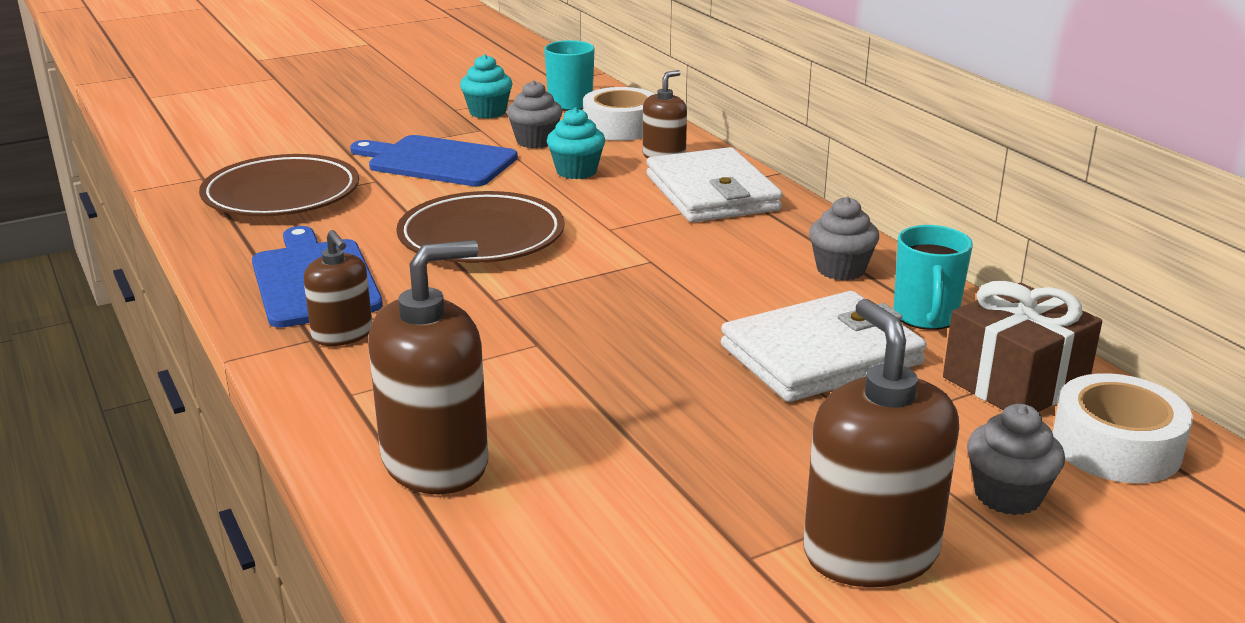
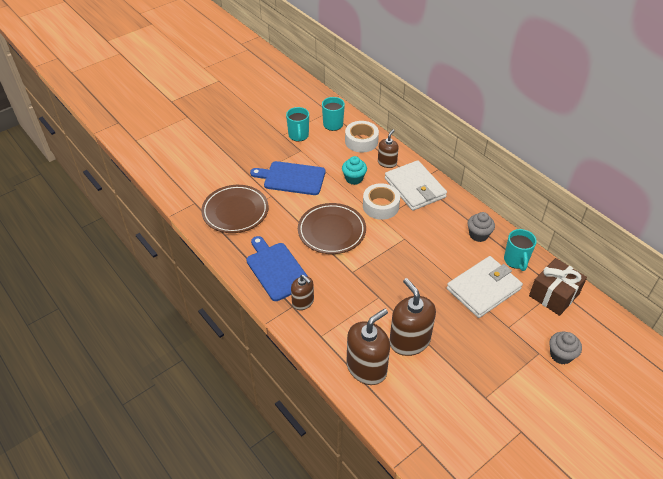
camera: 10 degrees left, 20 degrees up
turquoise cupcake [460,54,513,119] -> turquoise mug [286,107,309,142]
grey cupcake [507,80,562,148] -> none
brown soap dispenser [803,299,959,587] -> brown soap dispenser moved to [389,278,436,356]
white tape [1053,373,1193,483] -> white tape moved to [363,183,400,220]

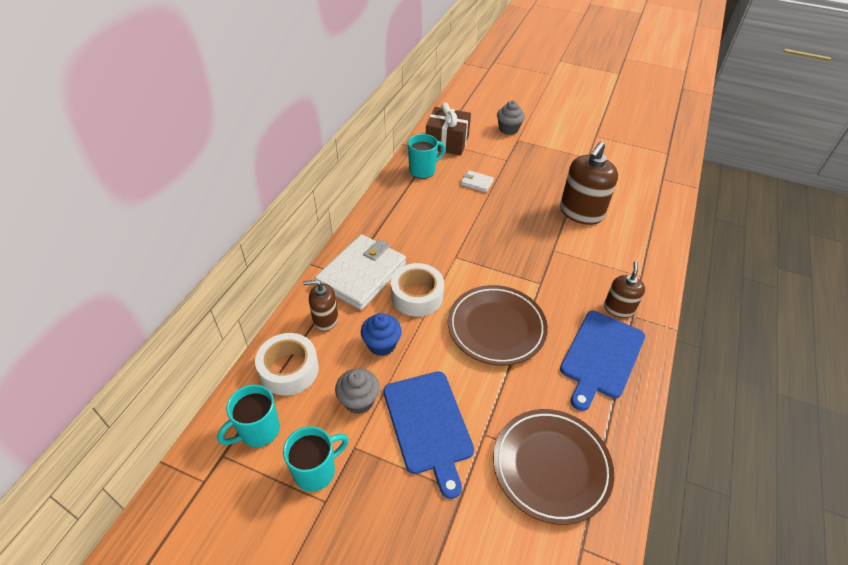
camera: 120 degrees left, 0 degrees up
turquoise cupcake [342,156,367,185] -> blue cupcake [361,313,402,356]
brown soap dispenser [347,309,390,385] -> none
white wallet [447,256,523,318] -> white wallet [461,170,494,192], size x0.43
grey cupcake [467,212,495,242] -> grey cupcake moved to [335,368,380,414]

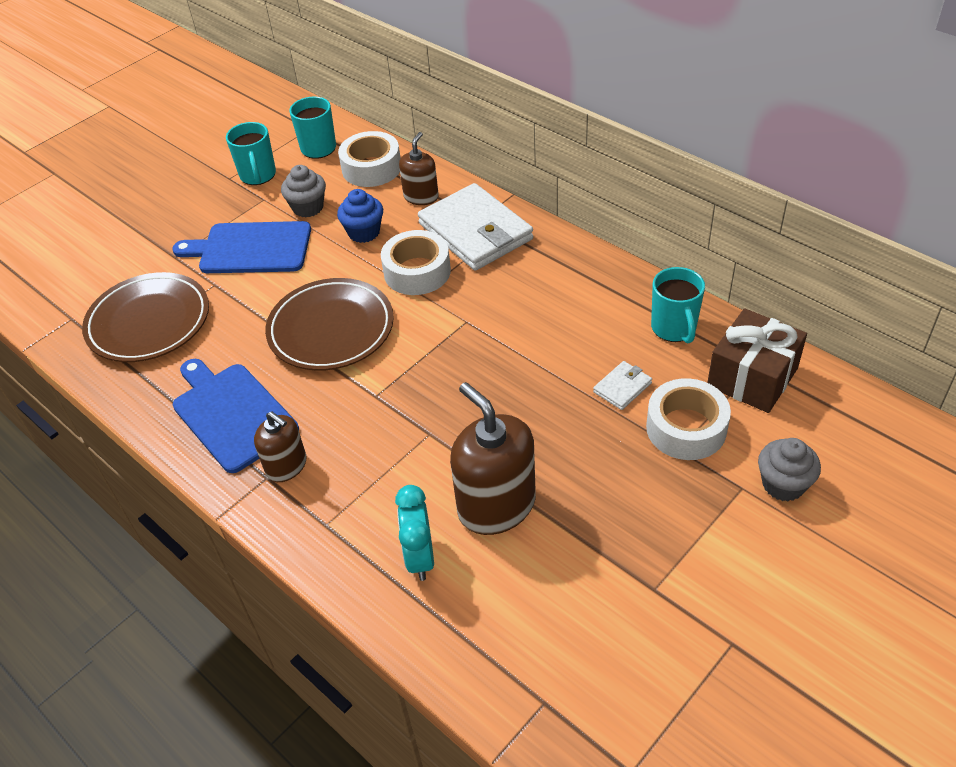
camera: 115 degrees right, 0 degrees up
none -> turquoise clock [395,485,434,581]
none -> white tape [646,378,731,460]

